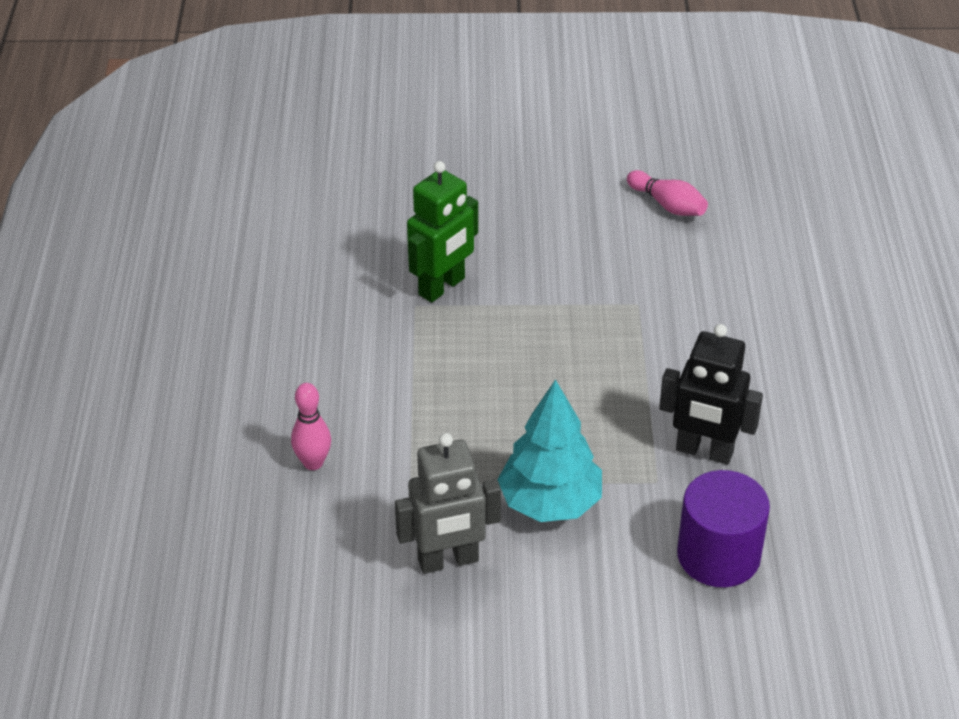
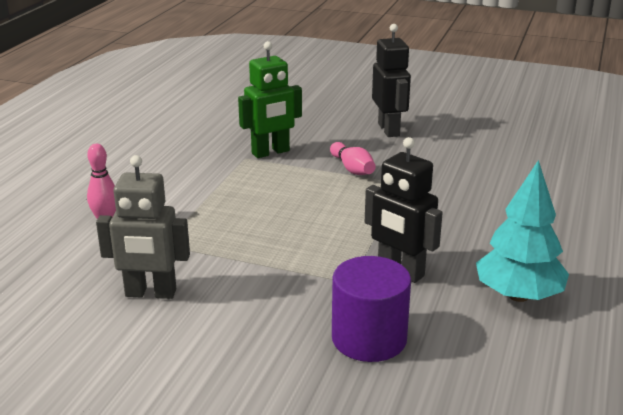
camera: 20 degrees right, 15 degrees down
turquoise tree [497,379,602,522] -> turquoise tree moved to [476,160,569,302]
pink bowling pin [627,170,708,216] -> pink bowling pin moved to [330,142,376,175]
none -> black robot [372,24,411,137]

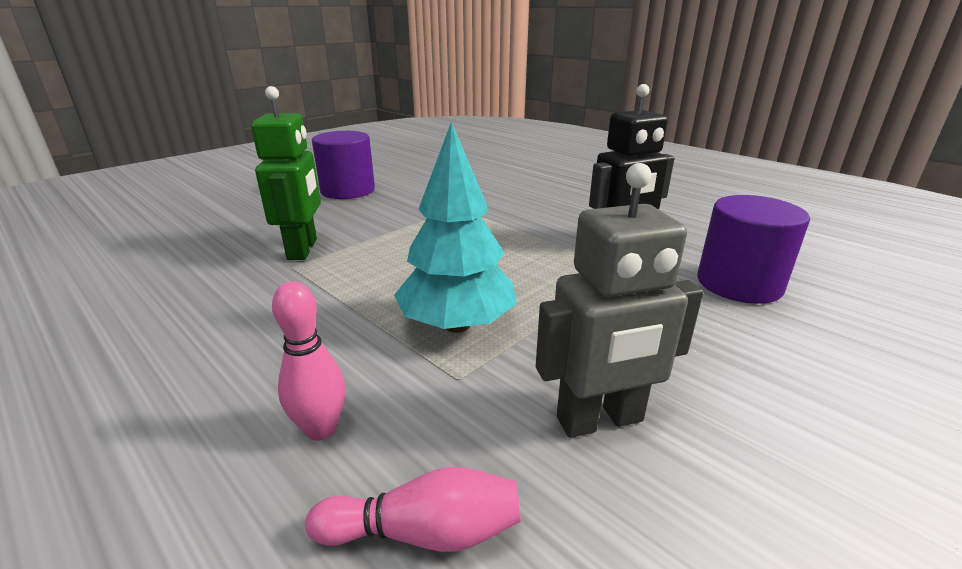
camera: 65 degrees left, 0 degrees up
grey robot [96,155,190,299] -> grey robot turned 45 degrees clockwise [536,163,703,438]
pink bowling pin [330,142,376,175] -> pink bowling pin moved to [305,467,521,552]
black robot [372,24,411,137] -> purple cylinder [312,131,375,199]
turquoise tree [476,160,569,302] -> turquoise tree moved to [394,121,517,333]

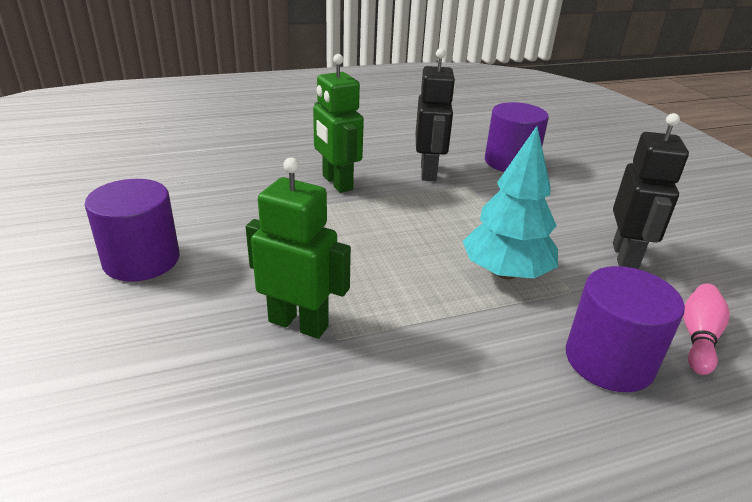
camera: 65 degrees left, 5 degrees up
pink bowling pin [272,281,345,441] -> purple cylinder [566,266,685,392]
grey robot [536,163,703,438] -> black robot [613,113,689,269]
none -> green robot [313,54,364,193]

